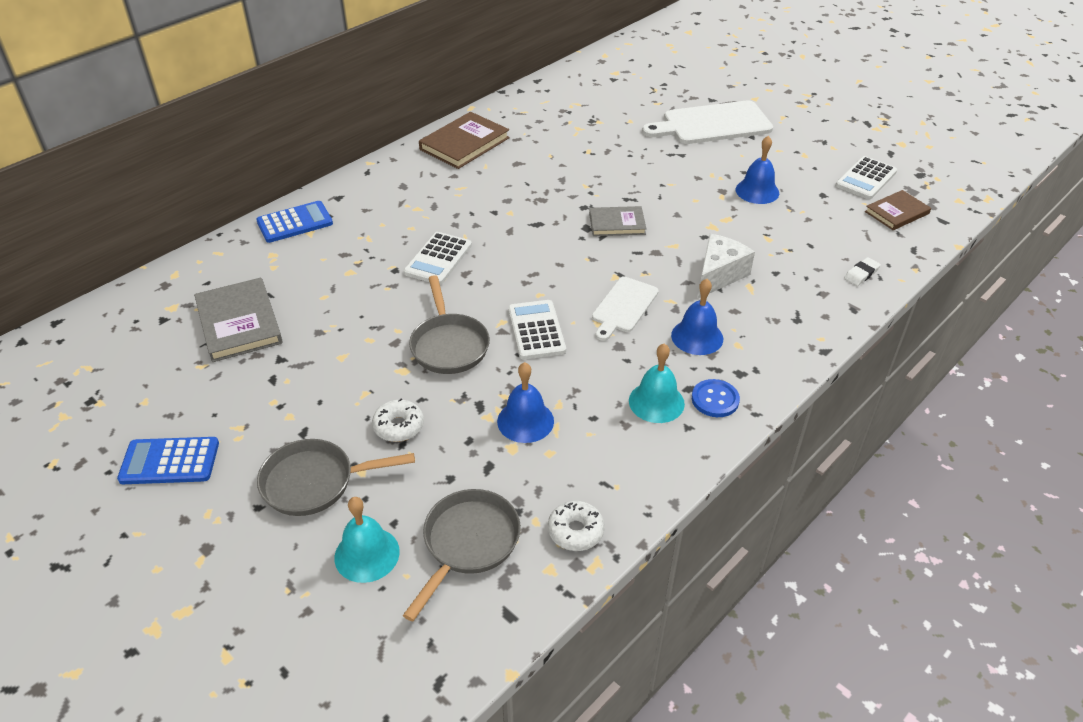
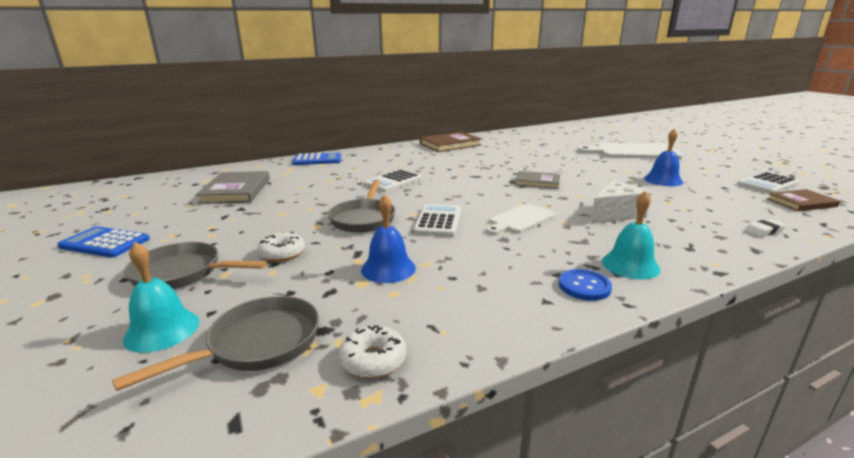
camera: 20 degrees right, 20 degrees down
turquoise bell [629,343,685,423] -> turquoise bell moved to [602,191,661,280]
blue bell [671,279,723,355] -> none

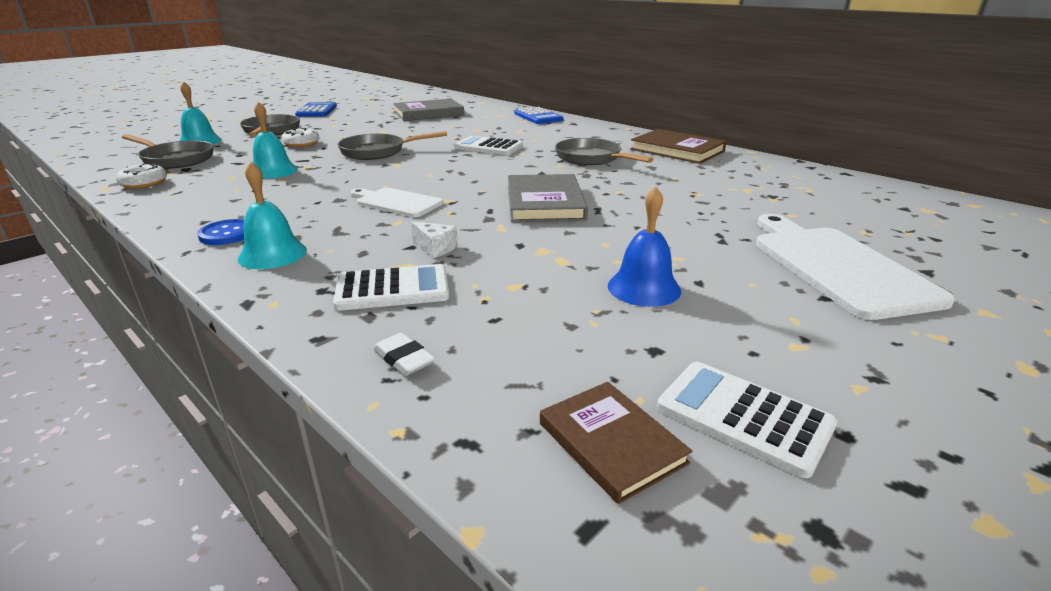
camera: 70 degrees right, 5 degrees up
blue bell [361,194,416,283] -> turquoise bell [253,102,298,179]
white calculator [414,204,461,236] -> white calculator moved to [333,264,449,311]
grey book [515,171,560,189] -> grey book [508,174,588,222], size x1.57
white cheese [591,180,651,224] -> white cheese [411,221,458,258], size x0.54
none -> grey pan [555,138,654,165]

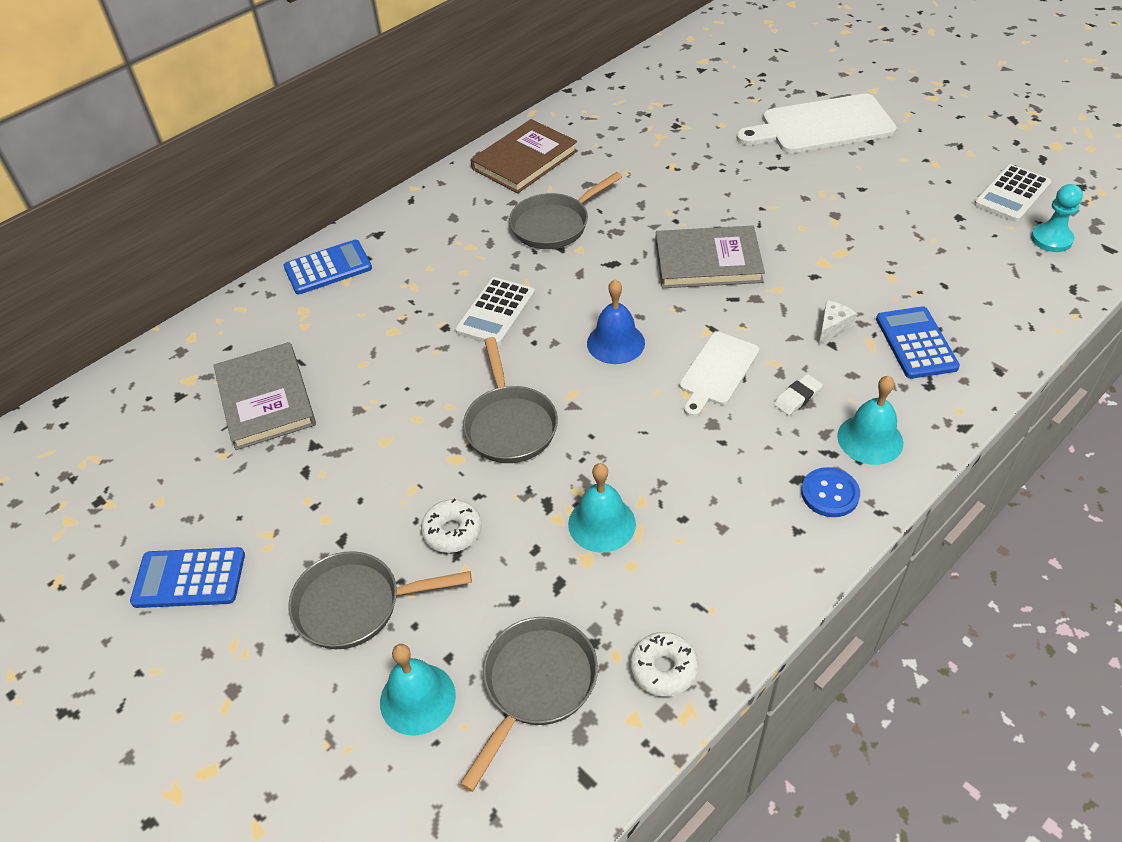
camera: 85 degrees left, 20 degrees up
white calculator [333,264,449,311] -> blue calculator [876,306,960,379]
white eraser [373,333,435,376] -> white eraser moved to [774,374,823,415]
brown book [540,382,693,504] -> turquoise pawn [1031,184,1083,252]
blue bell [608,187,681,307] -> blue bell moved to [587,279,645,364]

